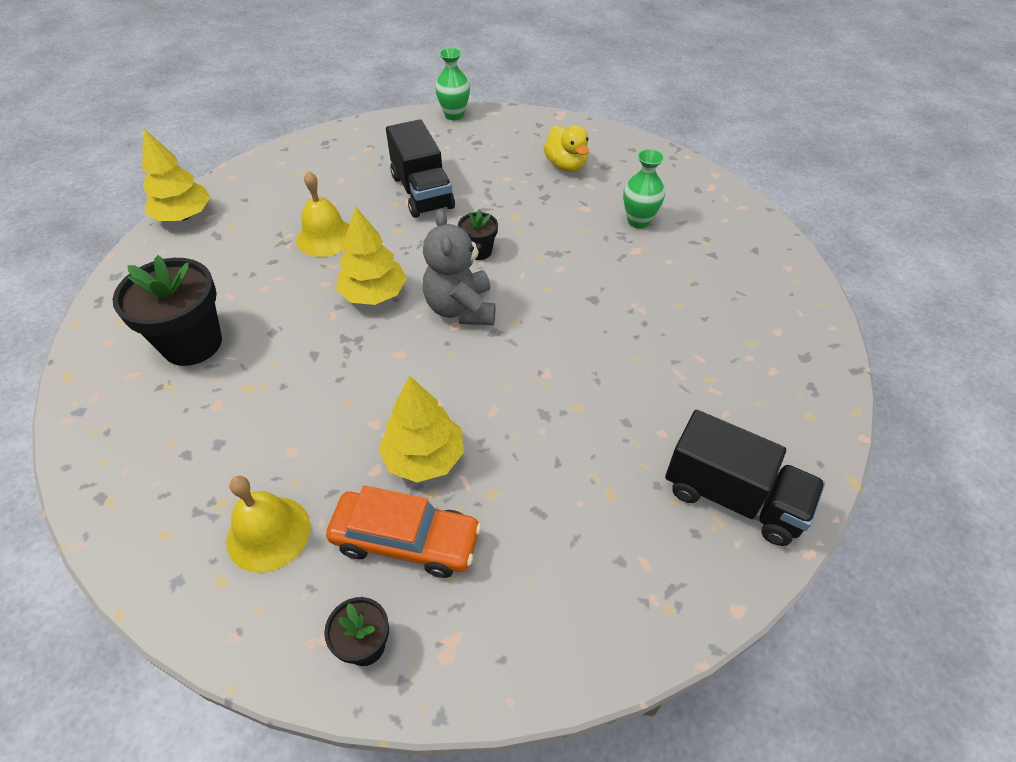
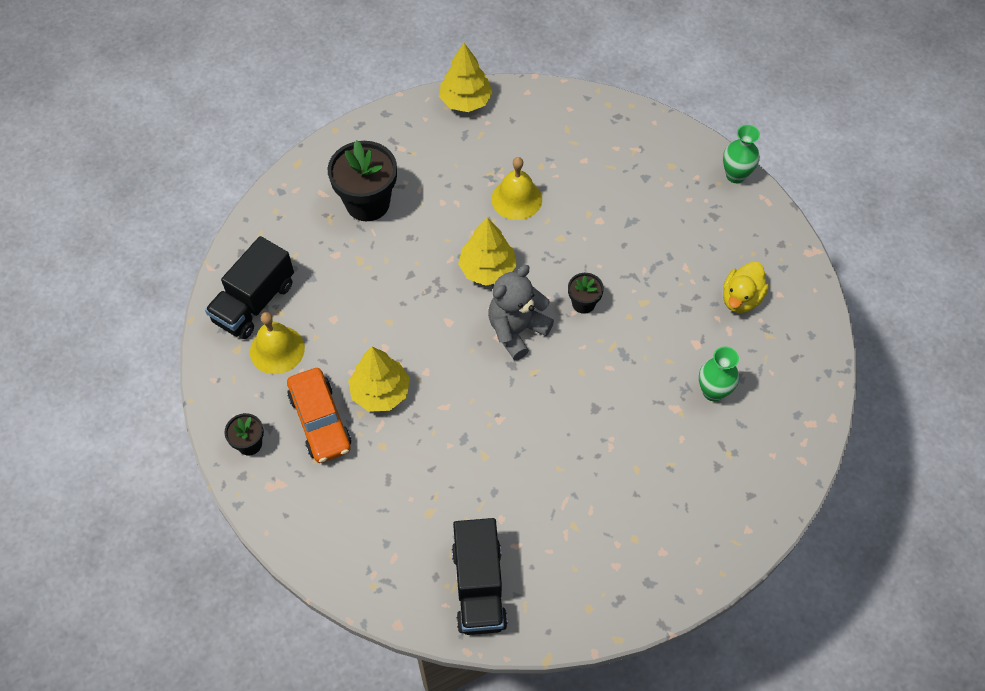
camera: 55 degrees right, 10 degrees up
black truck [386,119,455,218] -> black truck moved to [205,236,294,339]

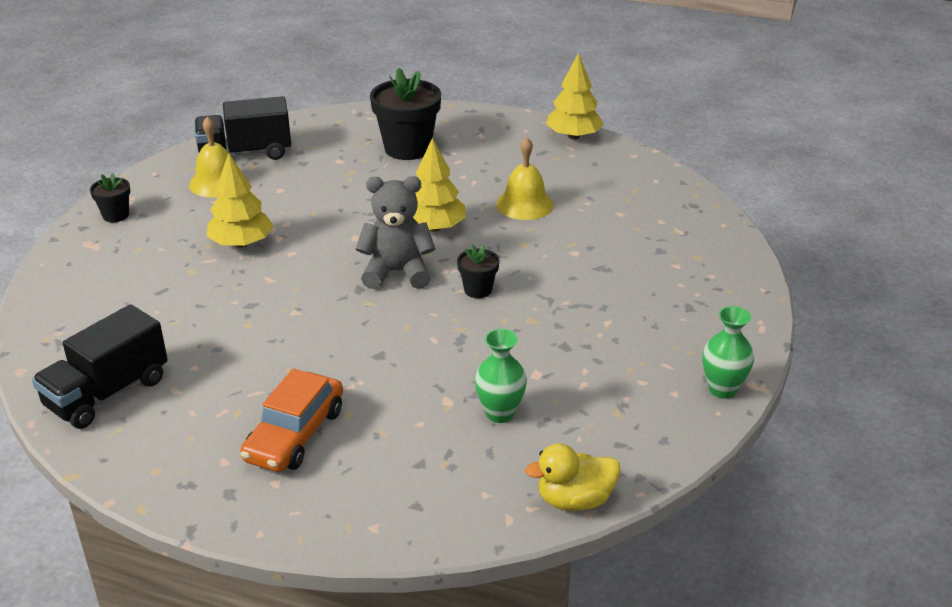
camera: 45 degrees right, 25 degrees down
orange car [287,368,351,463] -> orange car moved to [240,369,343,472]
green vase [723,125,760,183] -> green vase moved to [702,306,754,399]
yellow duck [723,262,769,313] -> yellow duck moved to [525,443,620,511]

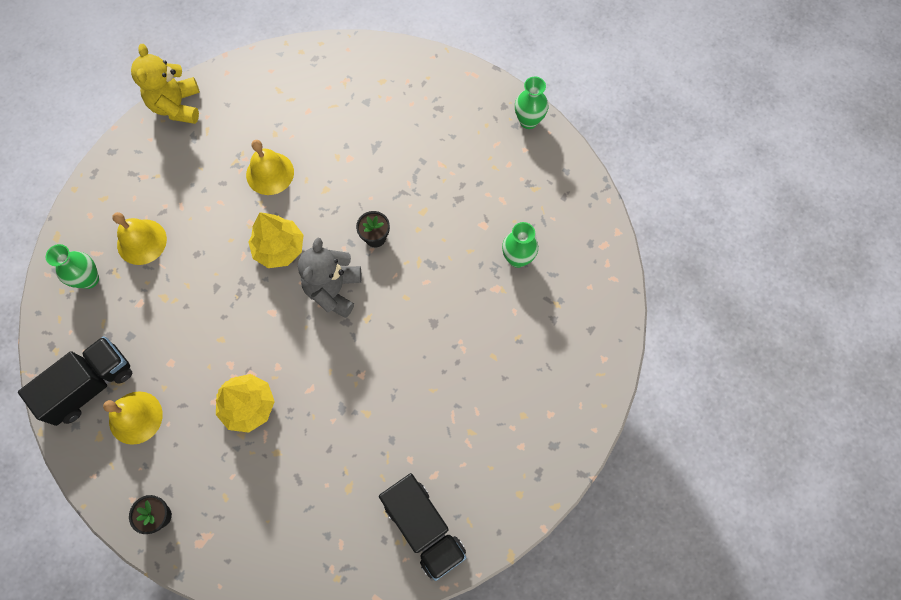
camera: 75 degrees left, 35 degrees up
black truck [195,96,291,160] -> black truck turned 135 degrees counterclockwise [18,336,132,426]
orange car [240,369,343,472] -> none
black flower pot [370,68,441,160] -> yellow bell [112,212,167,265]
yellow duck [525,443,620,511] -> none
yellow tree [546,53,604,140] -> yellow teddy bear [131,44,200,124]
none -> green vase [46,244,99,289]

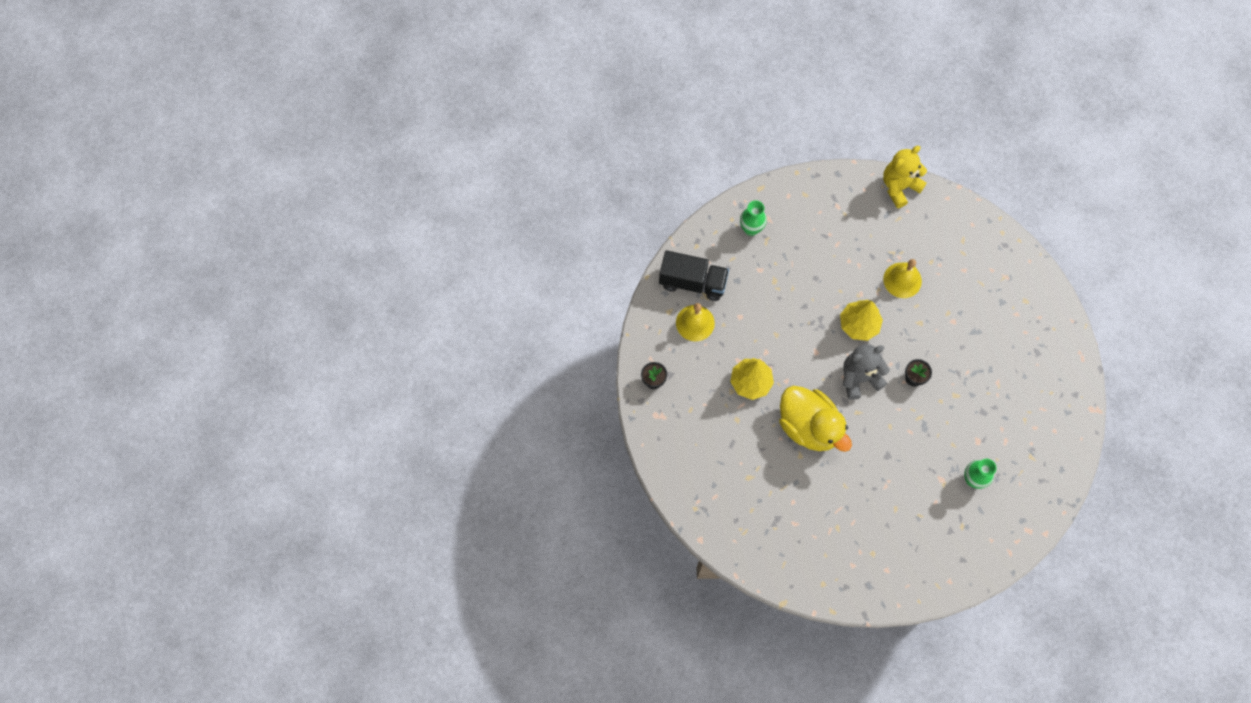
camera: 55 degrees right, 0 degrees up
yellow bell [112,212,167,265] -> none
black truck [379,473,466,581] -> none
green vase [515,76,549,129] -> none
none -> yellow duck [779,386,852,452]

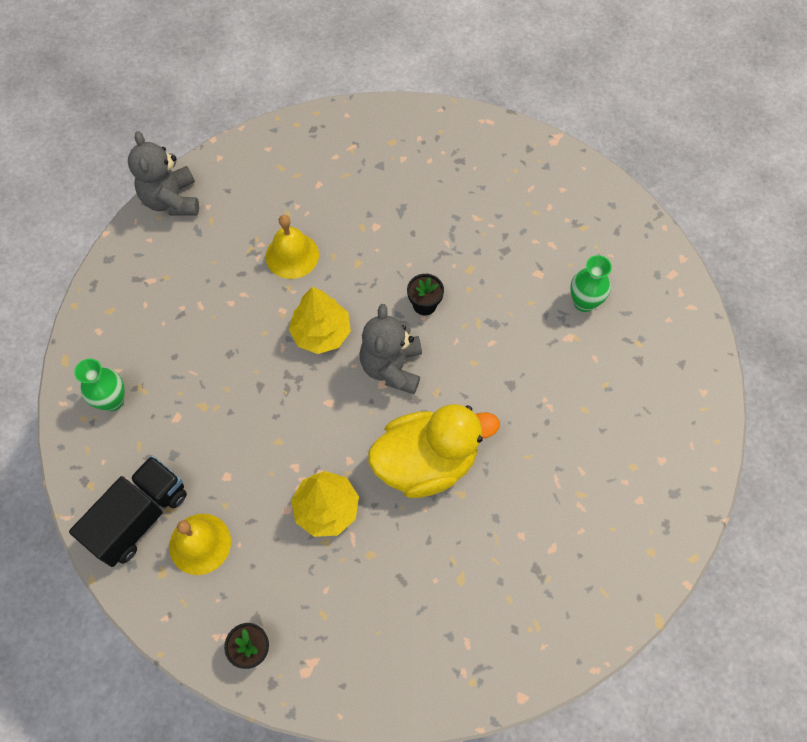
camera: 65 degrees left, 5 degrees down
yellow teddy bear [883,146,927,208] -> grey teddy bear [128,131,199,215]

